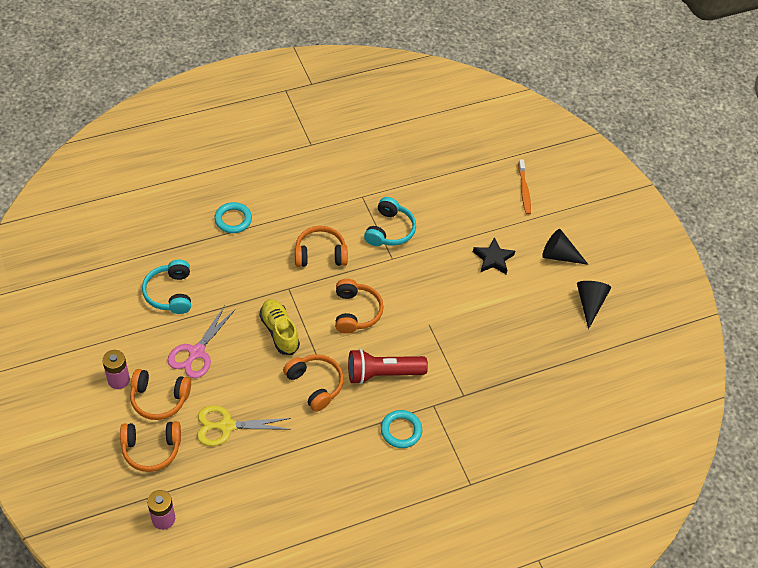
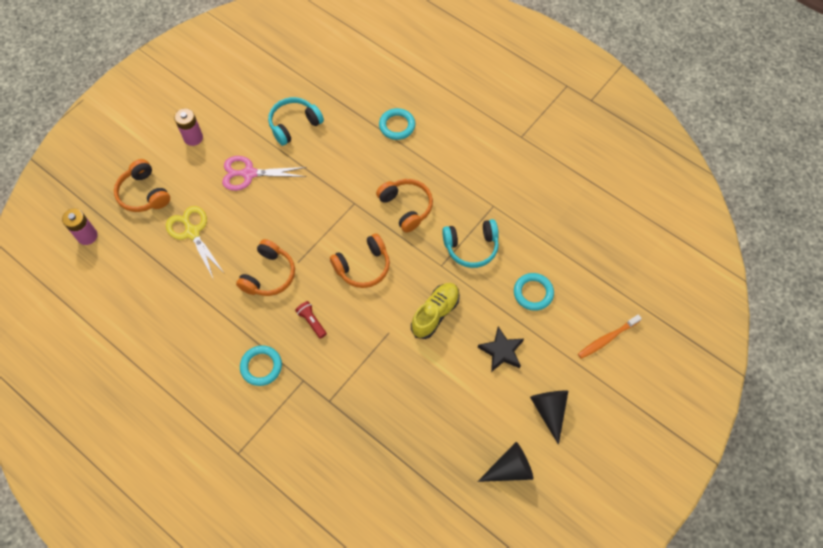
camera: 65 degrees right, 10 degrees up
orange headphones [130,369,191,420] -> none
yellow shoe [260,299,300,355] -> yellow shoe moved to [411,283,460,339]
red flashlight [348,349,428,384] -> red flashlight [295,301,327,338], size x0.49
none -> turquoise ring [514,273,554,311]

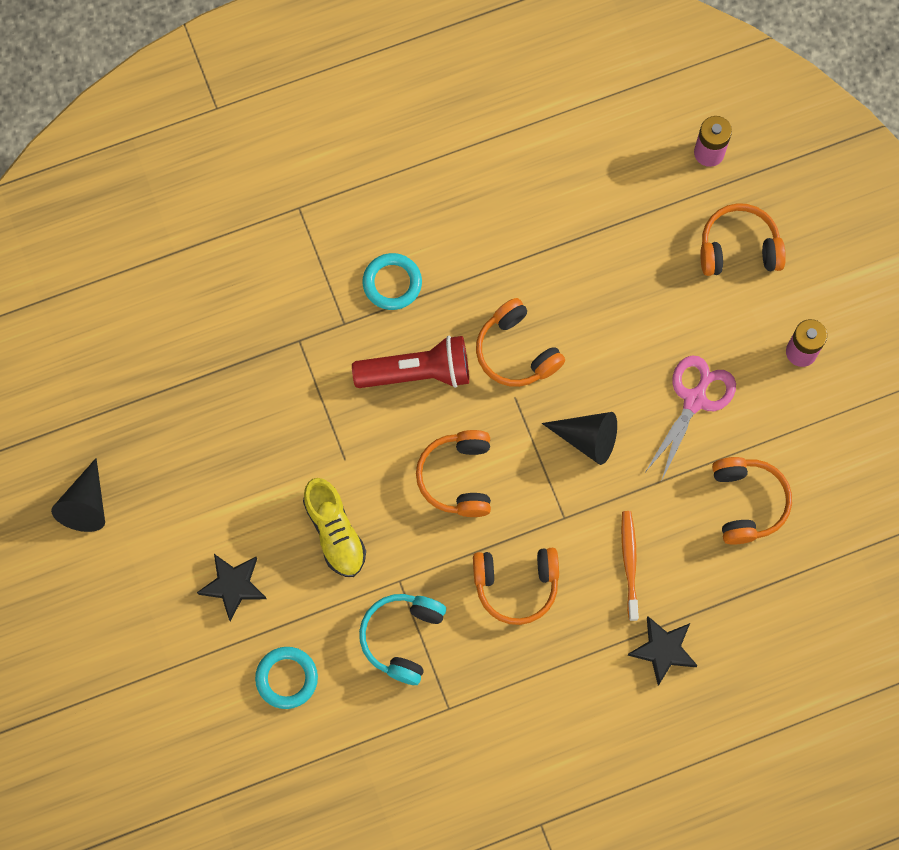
camera: 120 degrees right, 10 degrees up
yellow scissors [166,206,225,278] -> none
turquoise headphones [268,97,324,146] -> orange headphones [712,457,792,545]
red flashlight [295,301,327,338] -> red flashlight [352,336,469,388], size x2.04
turquoise ring [379,108,415,140] -> black star [628,616,698,686]
black cone [530,390,568,445] -> black cone moved to [542,412,617,465]
orange toothbrush [578,314,642,359] -> orange toothbrush moved to [621,511,639,621]

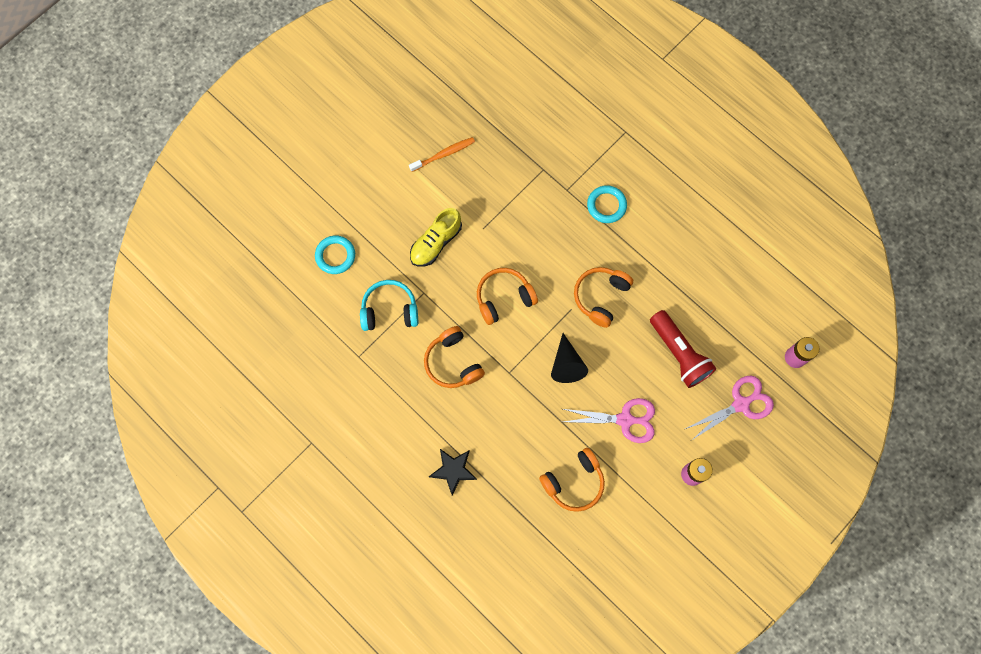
camera: 65 degrees right, 0 degrees up
black cone [51,458,105,532] -> none
black star [197,554,267,621] -> none
red flashlight [352,336,469,388] -> red flashlight moved to [650,310,717,388]
orange toothbrush [621,511,639,621] -> orange toothbrush moved to [409,137,475,172]
orange headphones [700,203,786,276] -> pink scissors [685,376,774,440]

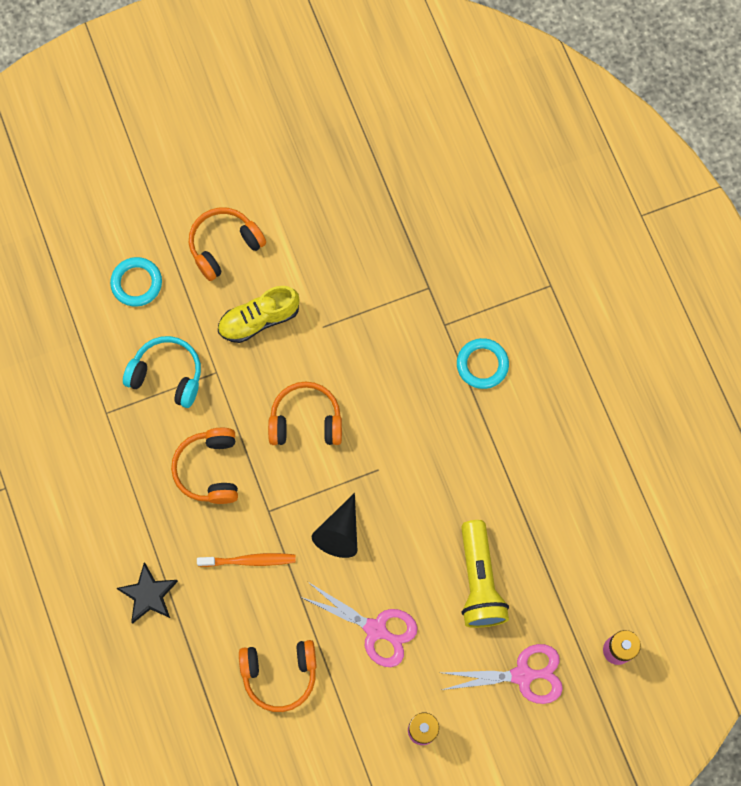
camera: 25 degrees right, 0 degrees up
orange toothbrush [409,137,475,172] -> orange toothbrush moved to [197,553,296,567]
orange headphones [574,267,633,328] -> orange headphones moved to [189,207,266,281]
red flashlight [650,310,717,388] -> yellow flashlight [461,520,509,628]

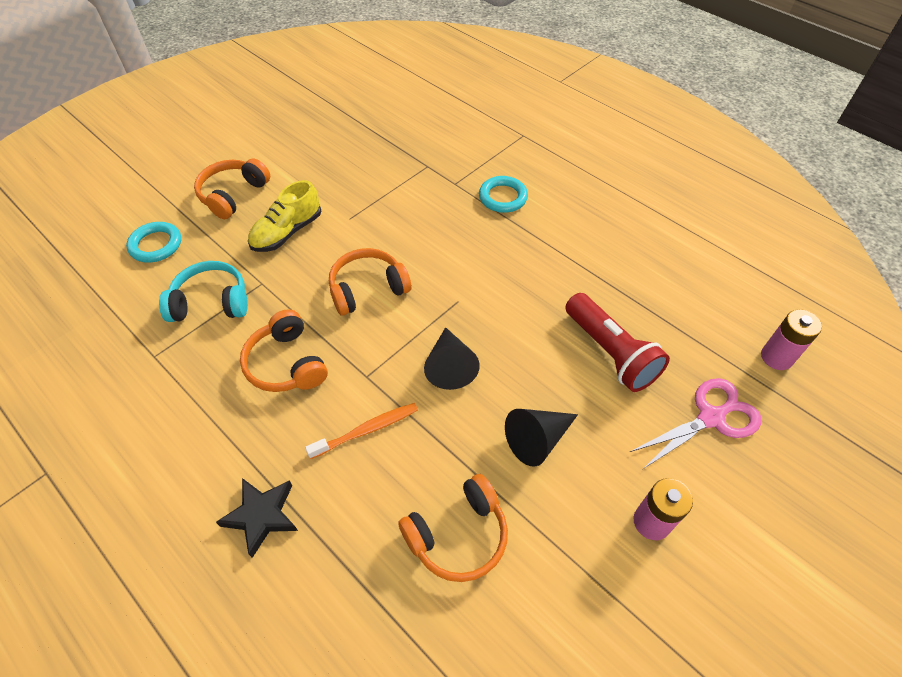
camera: 25 degrees left, 20 degrees down
pink scissors [301,582,418,667] -> black cone [505,409,578,467]
yellow flashlight [461,520,509,628] -> red flashlight [565,293,670,392]

